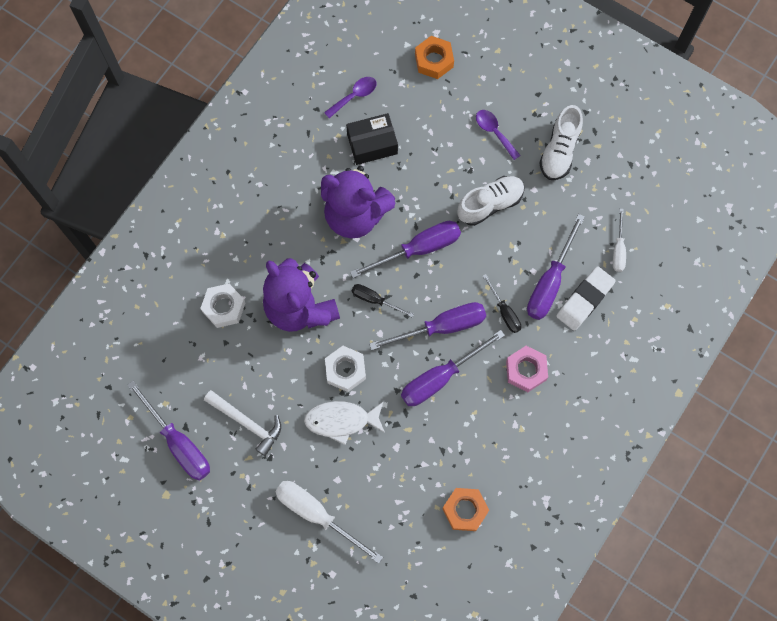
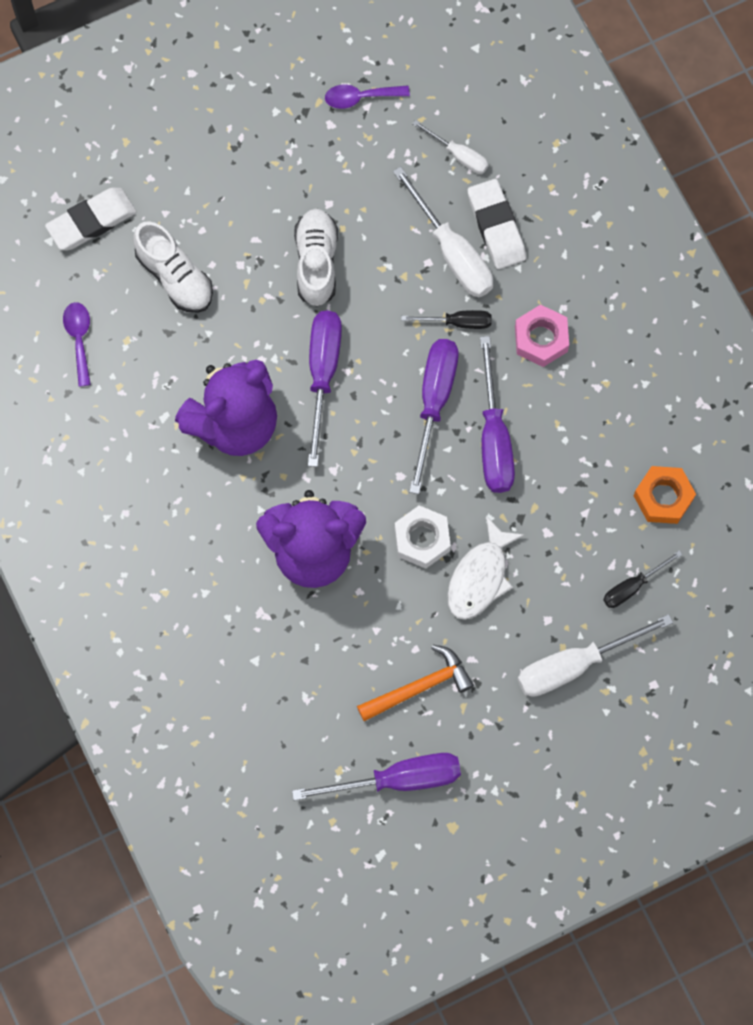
camera: 60 degrees left, 0 degrees up
white nut [200,284,245,328] -> none
white hammer [204,390,281,456] -> orange hammer [357,645,474,721]
black box [346,113,398,165] -> none
black screwdriver [352,284,414,317] -> black screwdriver moved to [603,550,683,608]
orange nut [415,36,454,79] -> white eraser [45,188,136,250]
purple spoon [476,110,521,160] -> purple spoon moved to [325,85,410,109]
purple screwdriver [527,214,585,320] -> white screwdriver [393,166,493,297]
white shoe [539,105,583,180] -> white shoe moved to [133,221,213,313]

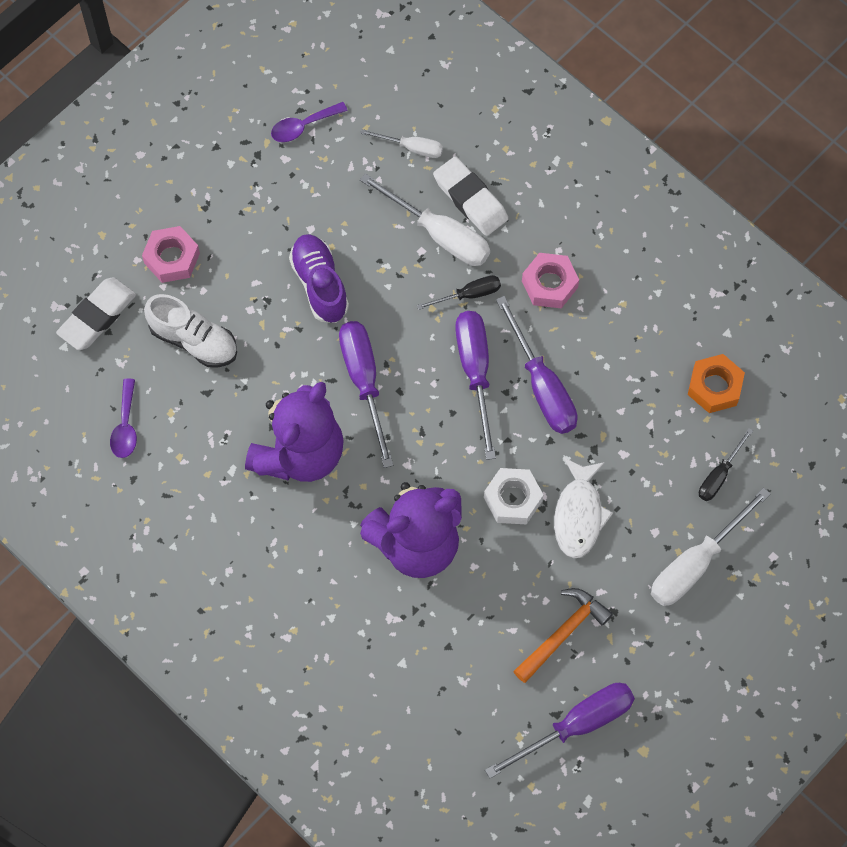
camera: 20 degrees left, 5 degrees down
purple spoon [63,302,91,387] -> purple spoon turned 150 degrees counterclockwise [110,379,137,458]
white shoe [294,209,338,307] -> purple shoe [289,234,349,323]
none -> pink nut [142,226,200,283]

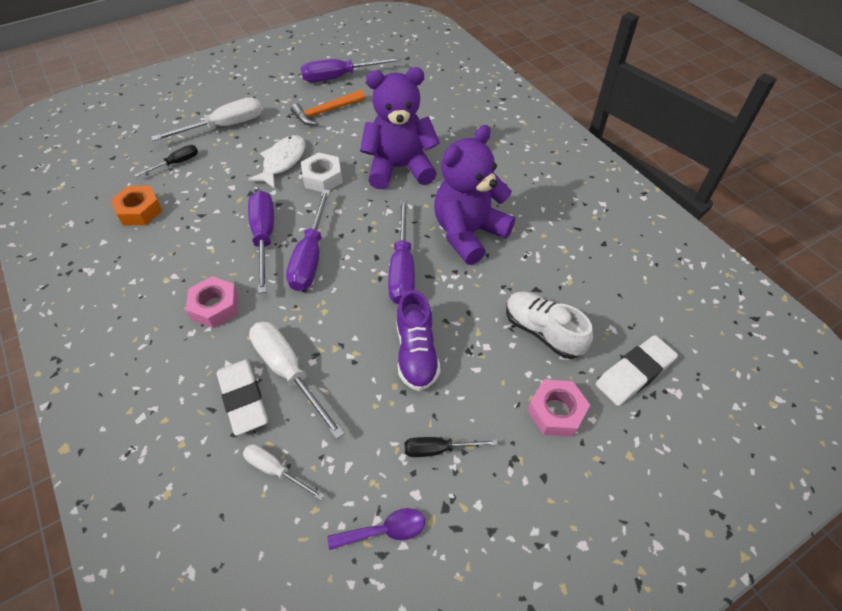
camera: 165 degrees left, 15 degrees down
purple spoon [110,379,137,458] -> none
black screwdriver [417,275,501,310] -> black screwdriver moved to [404,437,498,457]

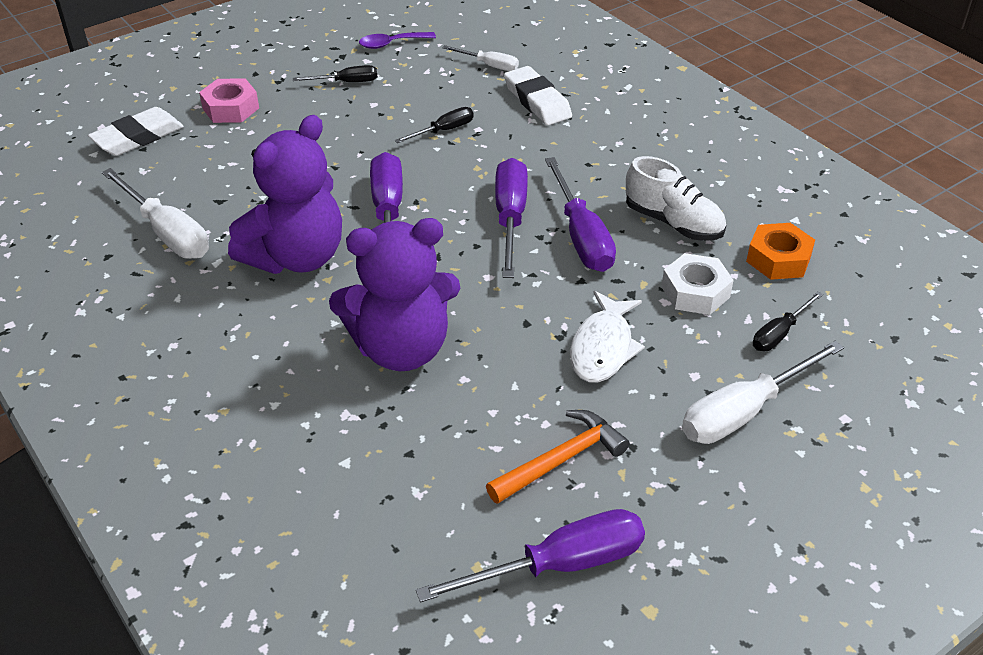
camera: 175 degrees right, 10 degrees down
pink nut [186,276,239,328] -> none
white screwdriver [249,322,345,439] -> white screwdriver moved to [102,168,209,259]
white nut [301,152,343,192] -> white nut moved to [662,253,734,315]
purple shoe [396,290,440,391] -> none
white shoe [506,291,593,359] -> white shoe moved to [626,156,726,241]
none -> black screwdriver [395,107,474,143]

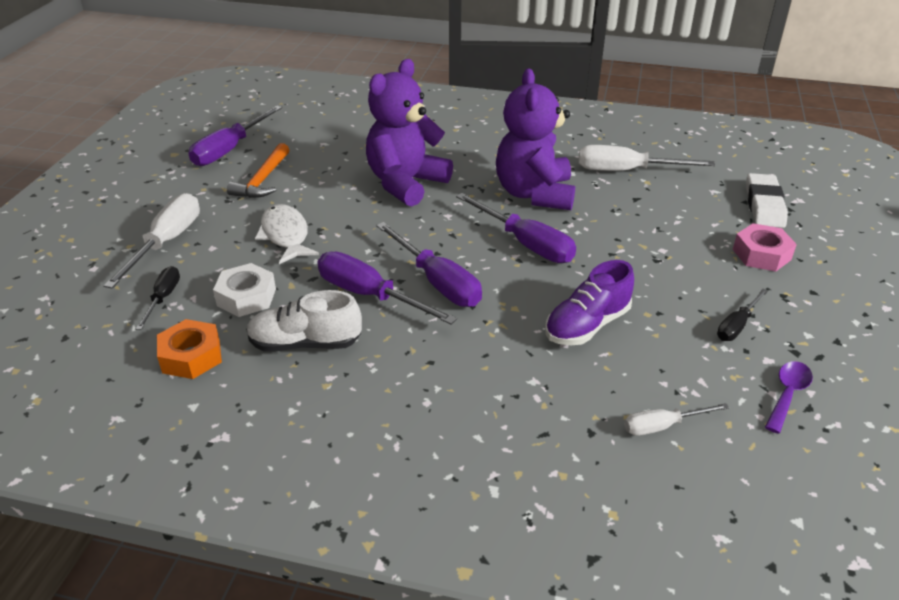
camera: 140 degrees right, 5 degrees down
black screwdriver [395,107,474,143] -> purple shoe [545,260,634,345]
white eraser [504,66,572,125] -> none

